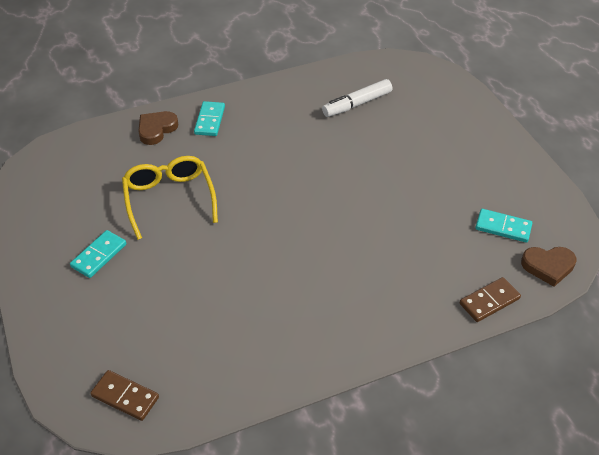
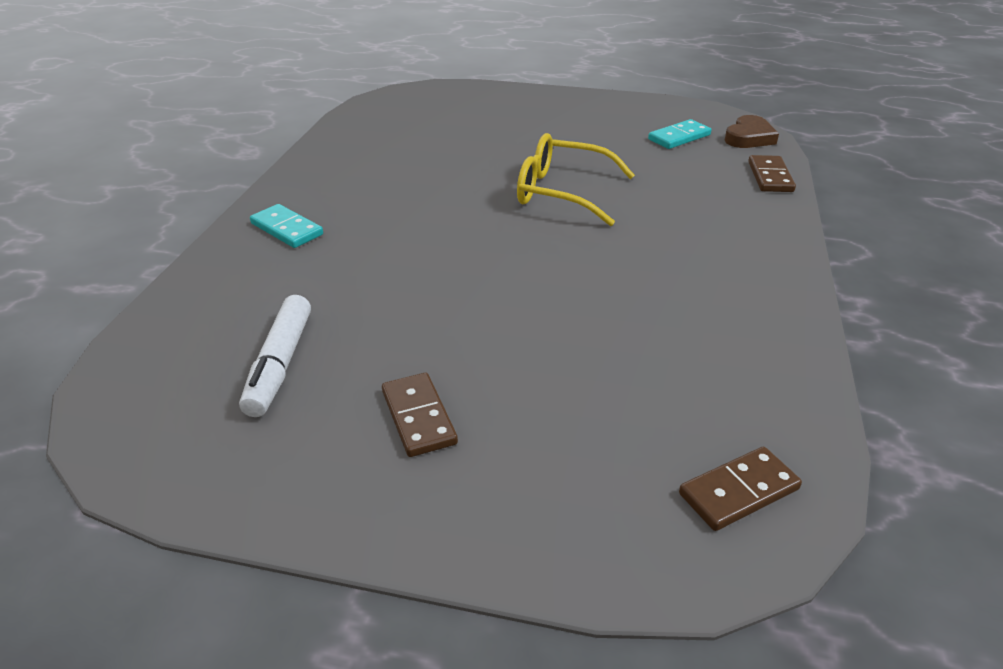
camera: 55 degrees left, 10 degrees down
turquoise domino [70,230,126,278] -> brown domino [382,373,458,457]
yellow glasses [122,156,218,240] -> yellow glasses moved to [517,133,635,226]
brown heart [138,111,178,145] -> none
white marker [322,79,392,117] -> white marker moved to [239,295,311,417]

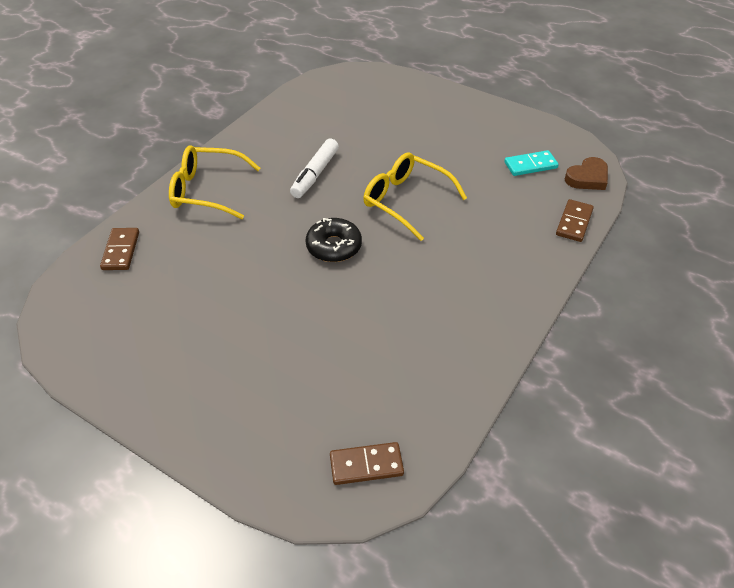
camera: 20 degrees right, 10 degrees up
white marker [239,295,311,417] -> white marker moved to [290,138,339,198]
turquoise domino [250,204,323,248] -> yellow glasses [169,145,260,219]
brown domino [382,373,458,457] -> brown domino moved to [100,228,139,270]
none -> black donut [306,218,362,262]

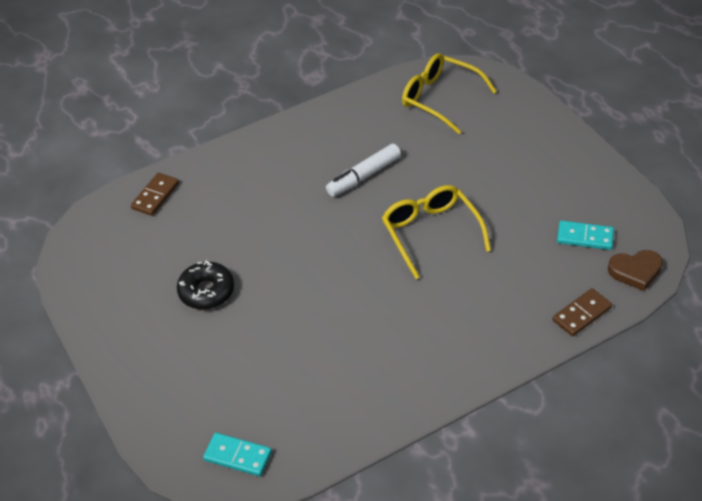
camera: 30 degrees right, 0 degrees up
yellow glasses [169,145,260,219] -> yellow glasses moved to [402,53,497,134]
black donut [306,218,362,262] -> black donut moved to [177,261,234,309]
brown domino [330,442,404,485] -> turquoise domino [203,433,272,476]

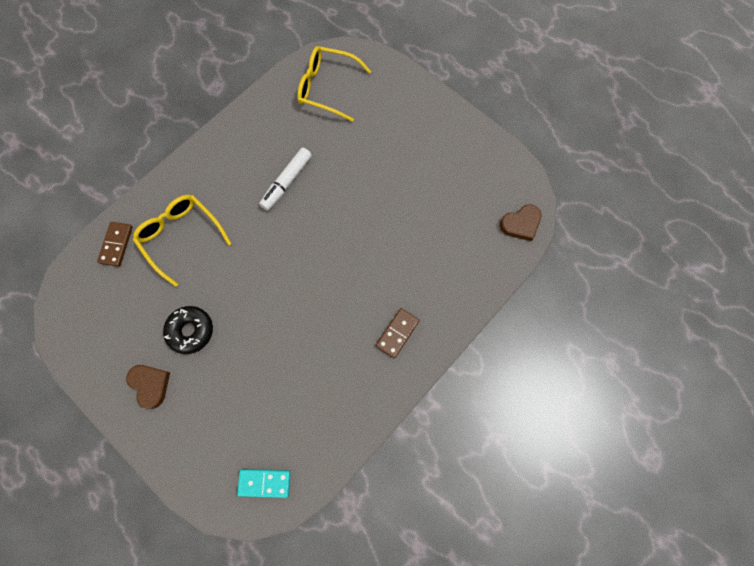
camera: 20 degrees left, 25 degrees up
yellow glasses [382,185,491,279] -> yellow glasses moved to [133,195,232,287]
brown domino [553,288,612,336] -> brown domino moved to [376,308,420,358]
turquoise domino [557,221,614,250] -> none
none -> brown heart [126,365,170,409]

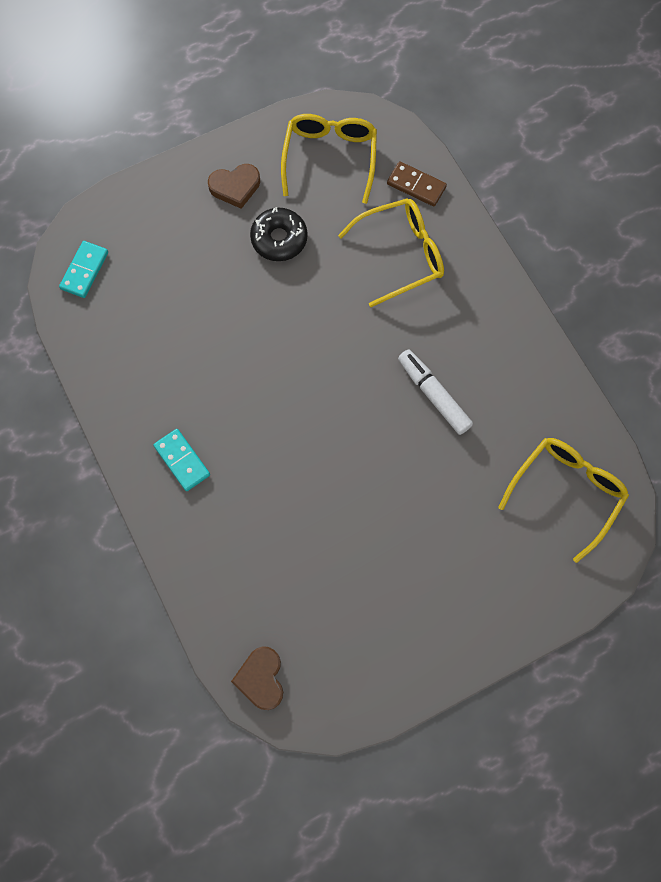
camera: 110 degrees right, 0 degrees up
brown domino [376,308,420,358] -> turquoise domino [153,429,210,491]
none -> yellow glasses [281,114,377,204]

